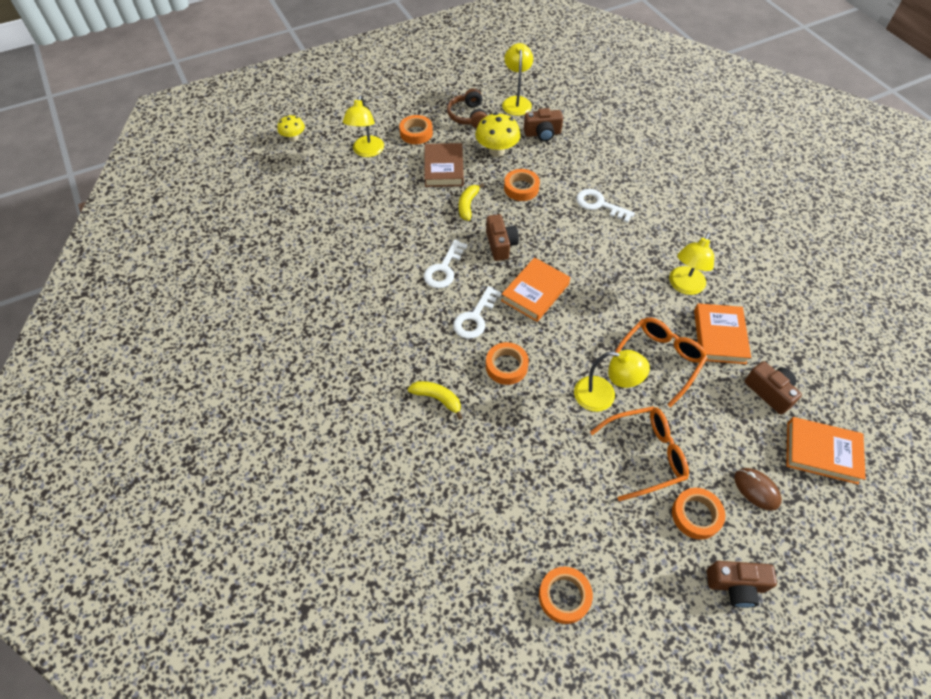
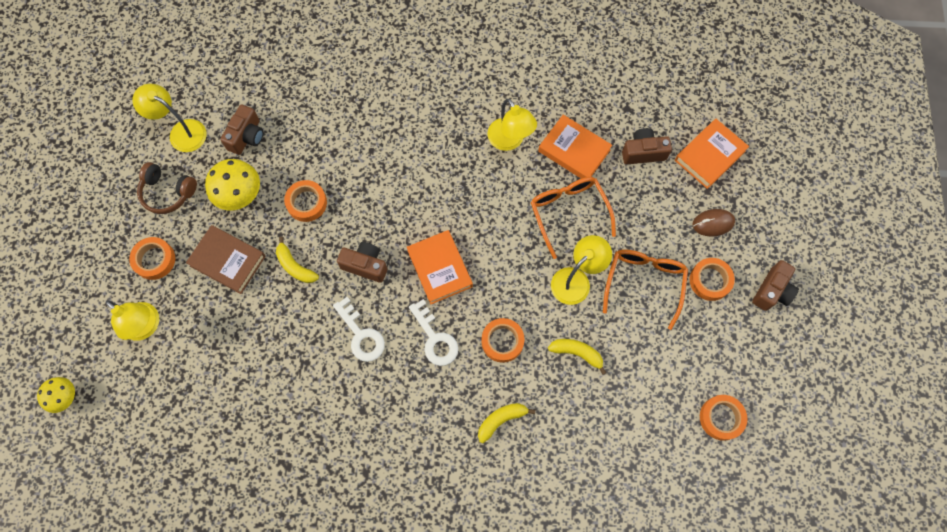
camera: 60 degrees left, 15 degrees up
white key [576,189,635,223] -> none
none -> yellow banana [548,339,607,375]

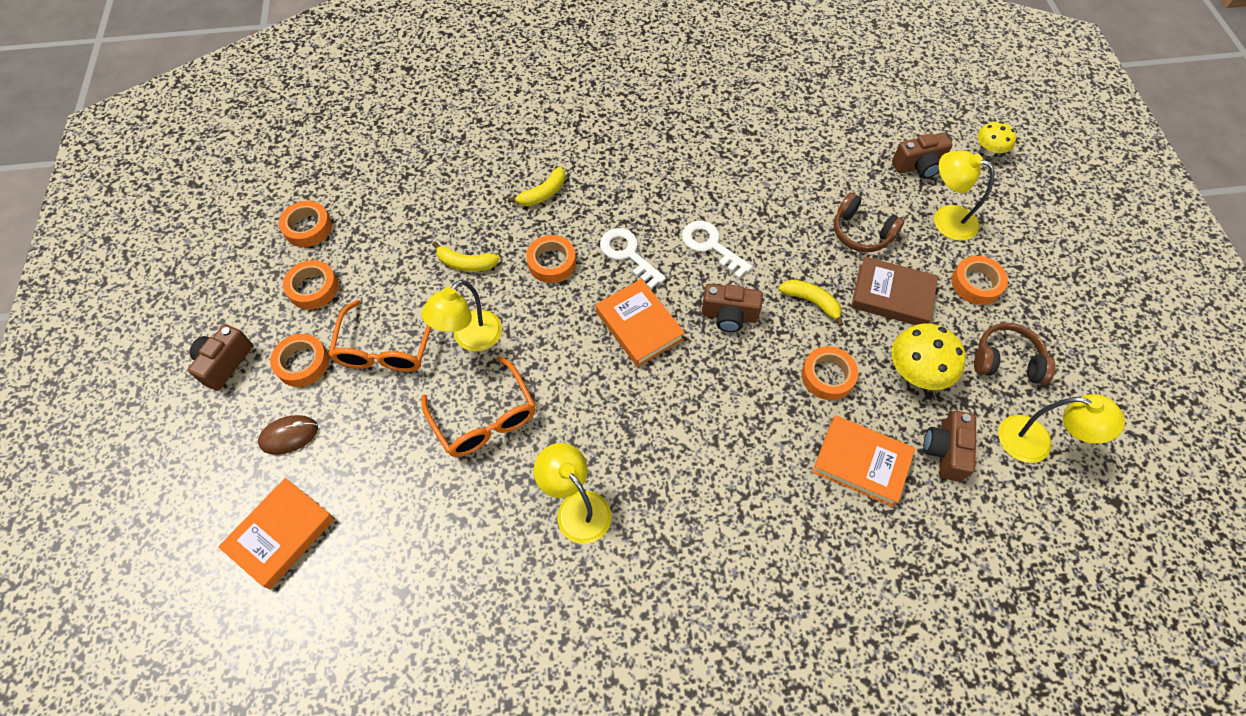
camera: 170 degrees right, 10 degrees down
orange book [538,115,612,179] -> orange book moved to [812,415,915,507]
brown camera [622,128,672,165] -> brown camera moved to [892,133,953,179]
none -> orange tape [283,260,339,309]
none -> brown headphones [834,193,904,252]

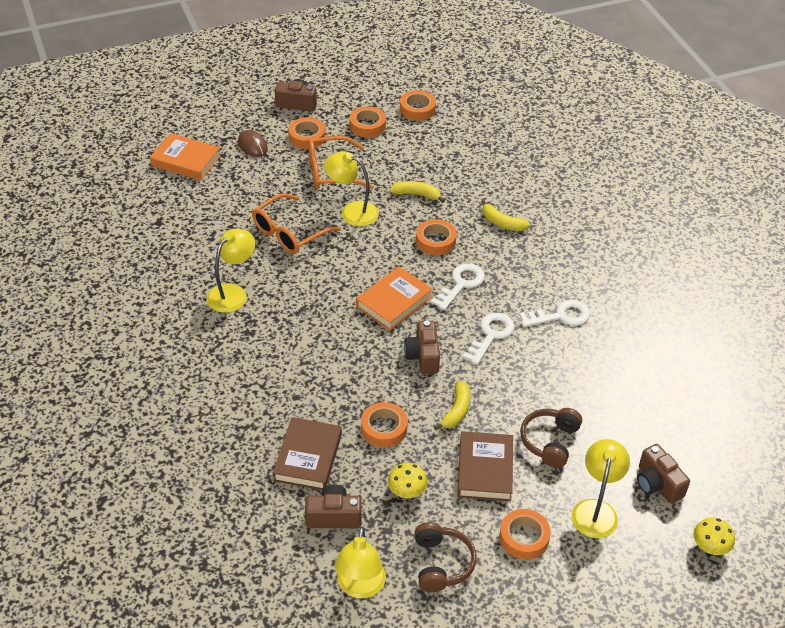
camera: 75 degrees right, 15 degrees down
yellow banana [432,242,500,272] -> yellow banana turned 105 degrees clockwise [390,181,445,203]
orange book [812,415,915,507] -> brown book [273,417,342,490]
yellow mushroom [891,323,966,390] -> yellow mushroom [388,463,427,498], size x0.62
none -> white key [519,300,590,327]

